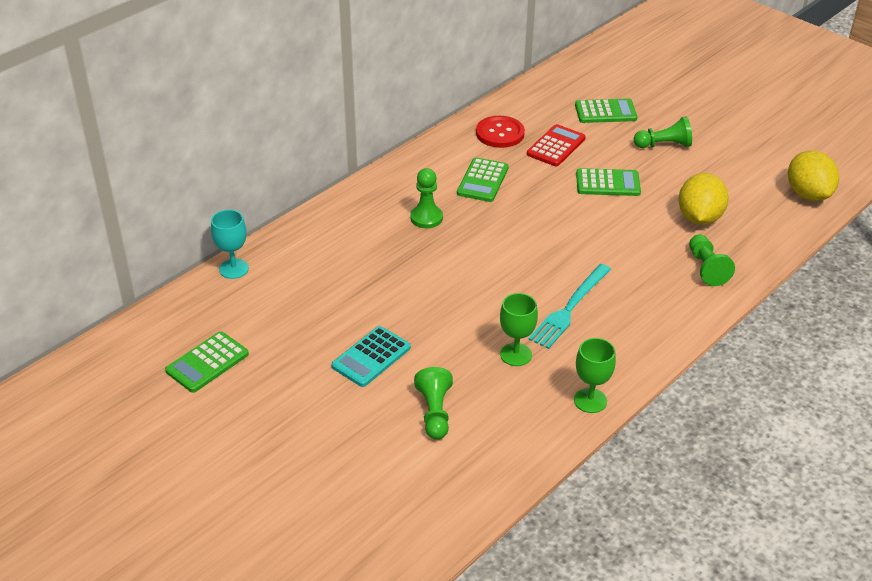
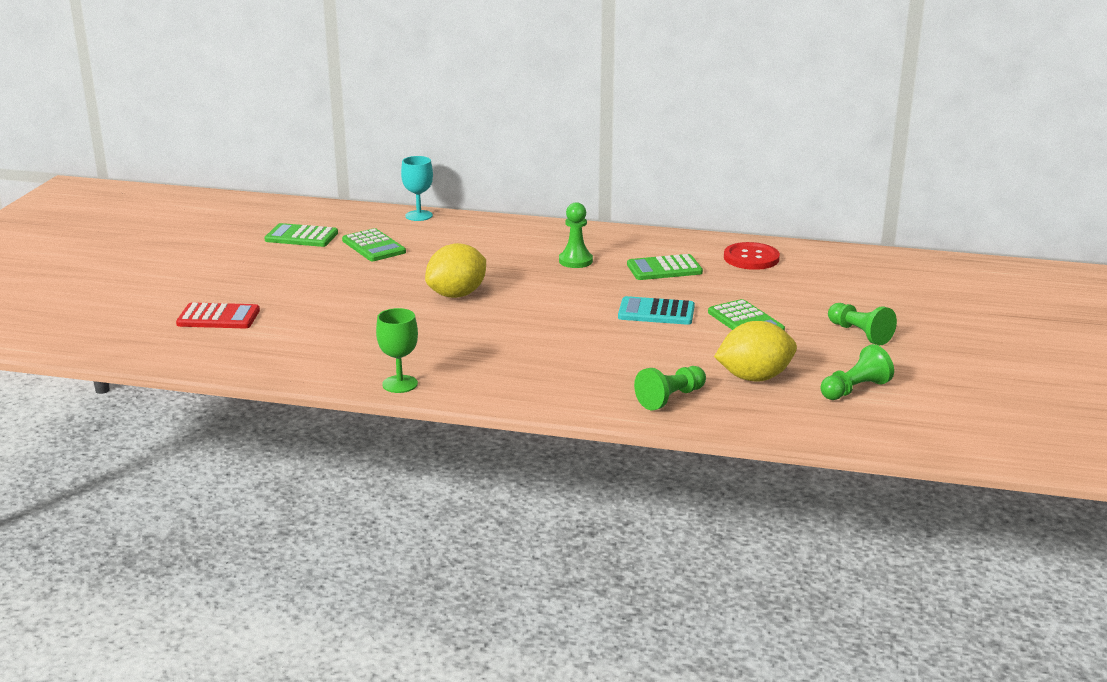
camera: 60 degrees right, 15 degrees down
turquoise calculator [331,326,411,387] -> turquoise calculator moved to [618,296,695,325]
green pawn [414,367,453,439] -> green pawn moved to [820,344,894,400]
green goblet [500,293,538,366] -> none
red calculator [527,124,586,166] -> red calculator moved to [176,302,260,328]
turquoise fork [528,264,611,349] -> none
green calculator [575,98,637,123] -> green calculator moved to [342,228,406,261]
yellow lemon [788,150,839,201] -> yellow lemon moved to [425,243,486,298]

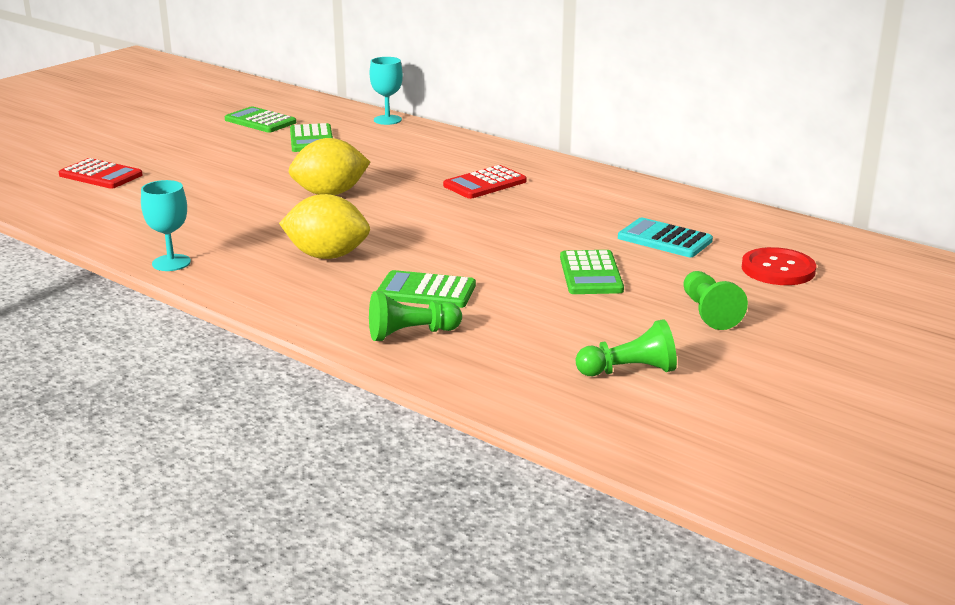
camera: 25 degrees right, 0 degrees up
green goblet [376,308,418,393] -> turquoise goblet [141,180,191,271]
green pawn [559,202,593,268] -> red calculator [443,165,527,199]
turquoise calculator [618,296,695,325] -> turquoise calculator moved to [618,218,713,257]
green calculator [627,254,703,280] -> green calculator moved to [377,270,476,308]
yellow lemon [714,321,797,382] -> yellow lemon moved to [279,194,370,259]
red button [724,242,780,270] -> red button moved to [742,247,816,285]

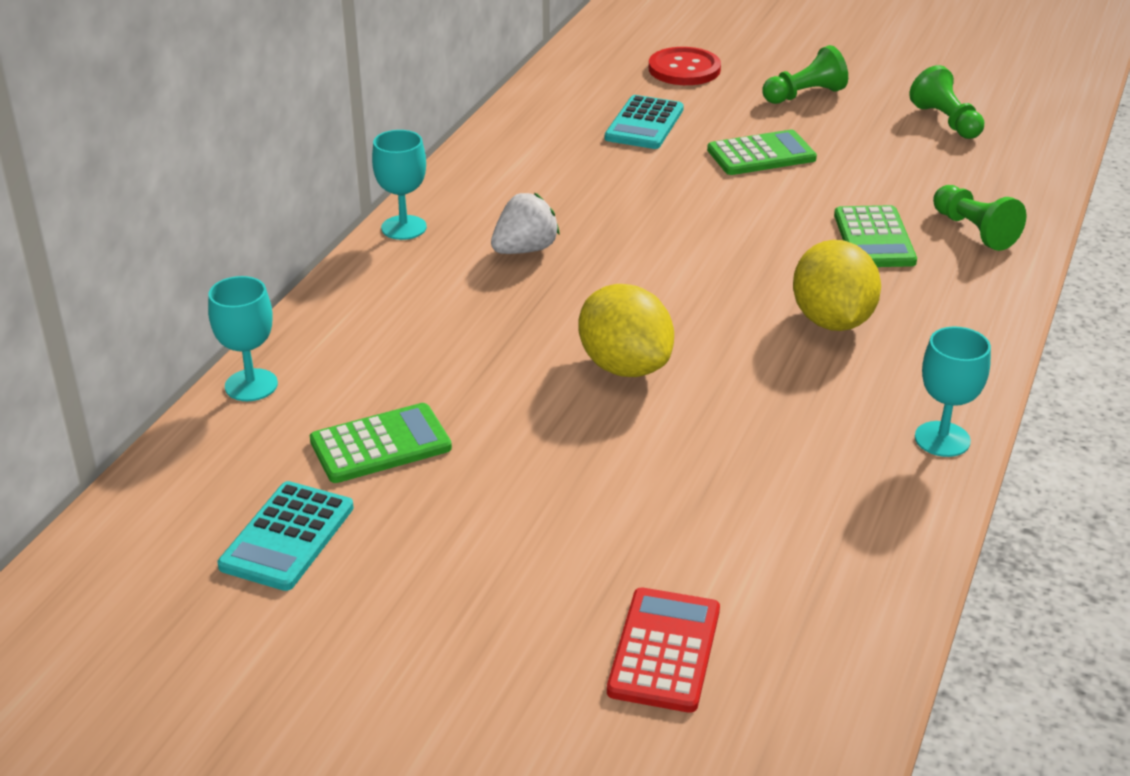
camera: 105 degrees left, 10 degrees up
green calculator [225,106,296,133] -> turquoise calculator [217,481,354,591]
red calculator [443,165,527,199] -> white strawberry [491,193,560,254]
none -> turquoise goblet [372,130,427,240]

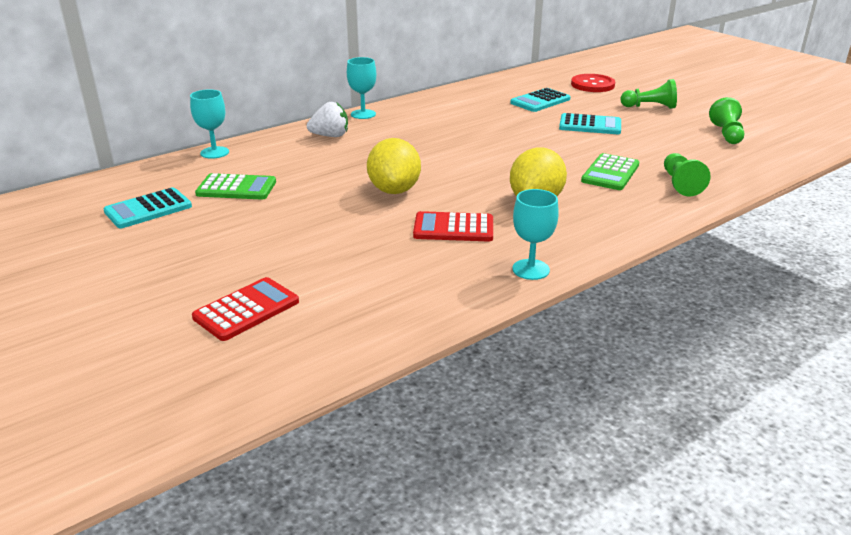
camera: 30 degrees right, 5 degrees down
white strawberry [491,193,560,254] -> white strawberry moved to [307,102,348,137]
green calculator [707,130,817,175] -> turquoise calculator [559,113,621,134]
none -> red calculator [413,211,493,242]

